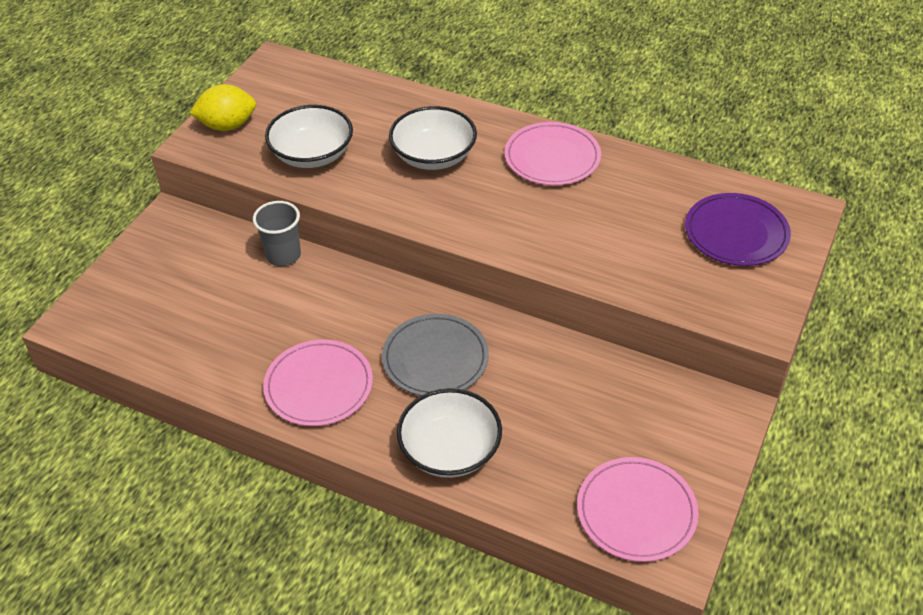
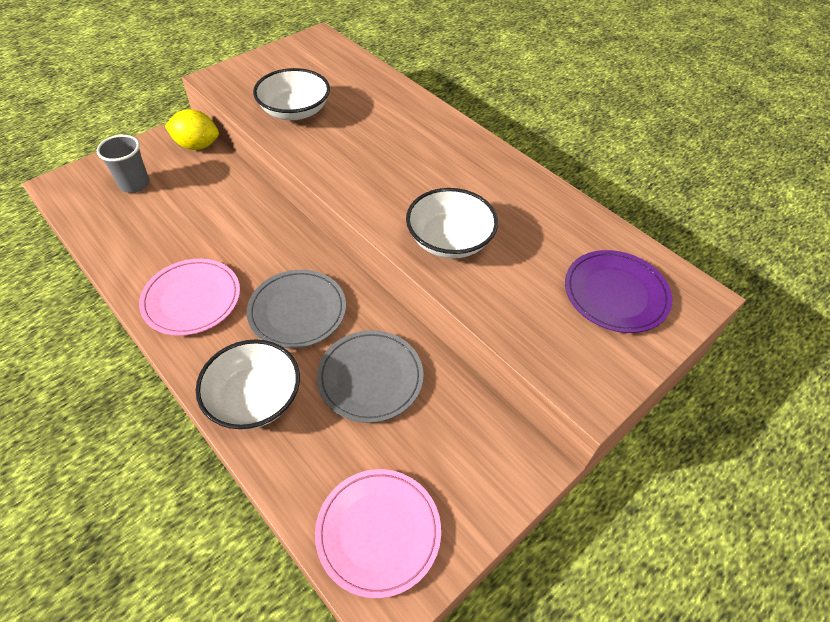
camera: 20 degrees right, 5 degrees up
yellow lemon [189,84,256,131] -> yellow lemon moved to [165,109,219,150]
grey cup [253,201,301,266] -> grey cup moved to [97,135,150,193]
white bowl [389,106,477,170] -> white bowl moved to [406,188,498,259]
pink plate [504,122,601,185] -> none
none -> grey plate [317,330,424,423]

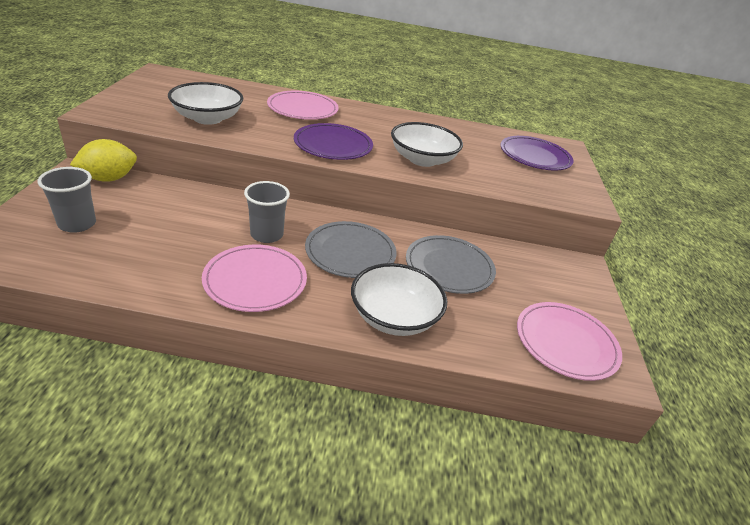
camera: 45 degrees left, 15 degrees down
none -> grey cup [244,181,290,243]
none -> pink plate [267,91,339,120]
none -> purple plate [294,123,373,160]

